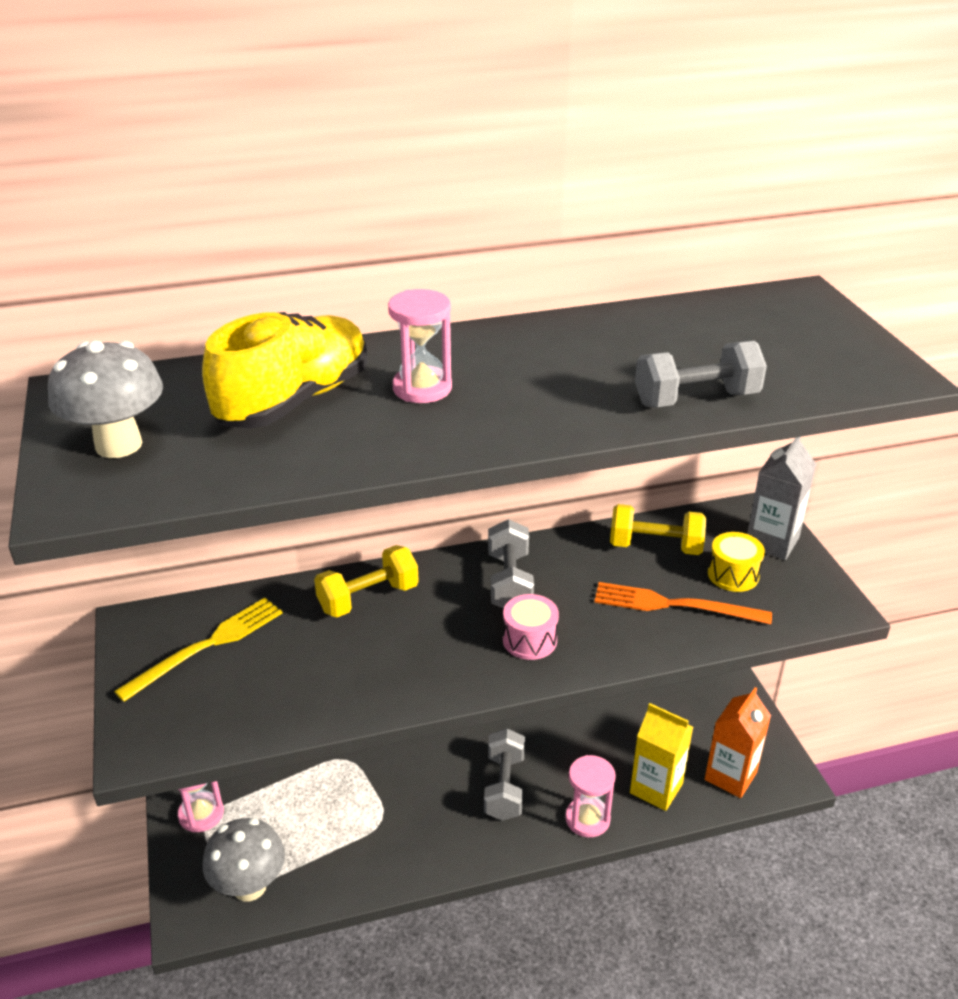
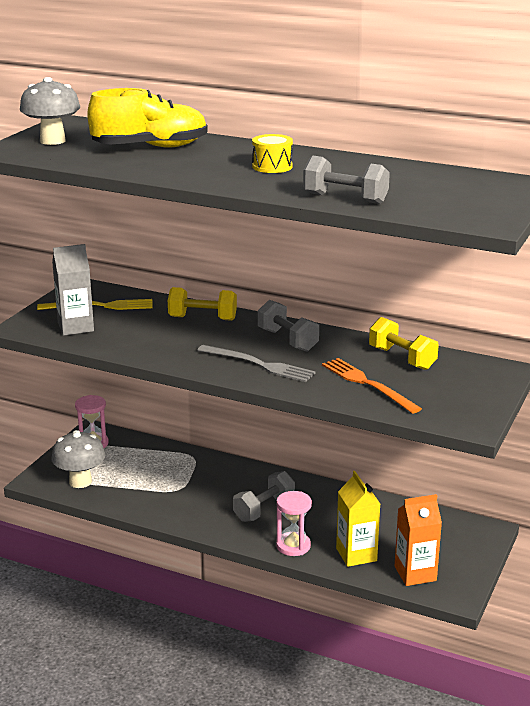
camera: 40 degrees right, 10 degrees down
pink hourglass [388,289,452,403] -> none
grey dumbbell [488,519,534,609] -> grey dumbbell turned 75 degrees counterclockwise [258,300,319,351]
pink drum [503,594,559,660] -> grey fork [197,345,315,382]
yellow drum [708,532,765,592] -> yellow drum moved to [252,134,293,173]
grey carton [747,437,817,560] -> grey carton moved to [52,244,94,336]

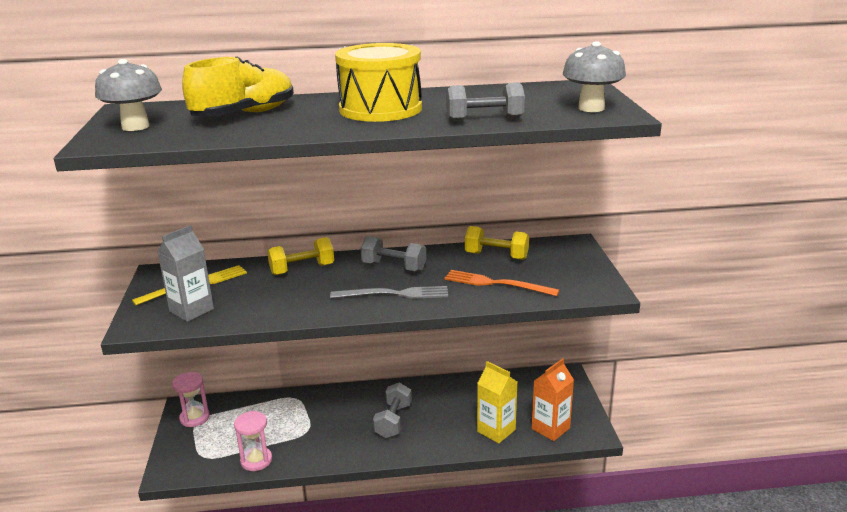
camera: 30 degrees left, 0 degrees up
grey mushroom [51,430,105,488] -> grey mushroom moved to [563,41,626,112]
yellow drum [252,134,293,173] -> yellow drum [335,43,422,122], size x2.18
pink hourglass [276,491,312,556] -> pink hourglass moved to [234,411,272,471]

